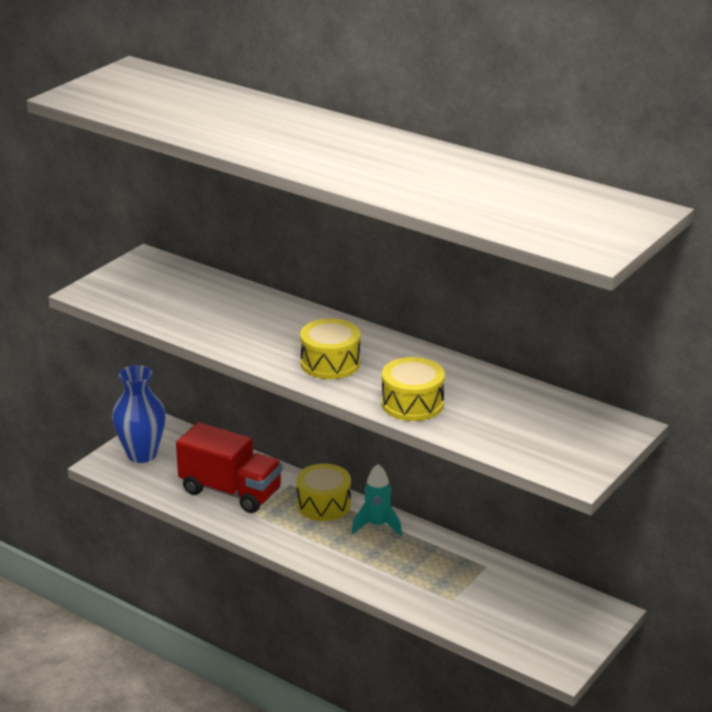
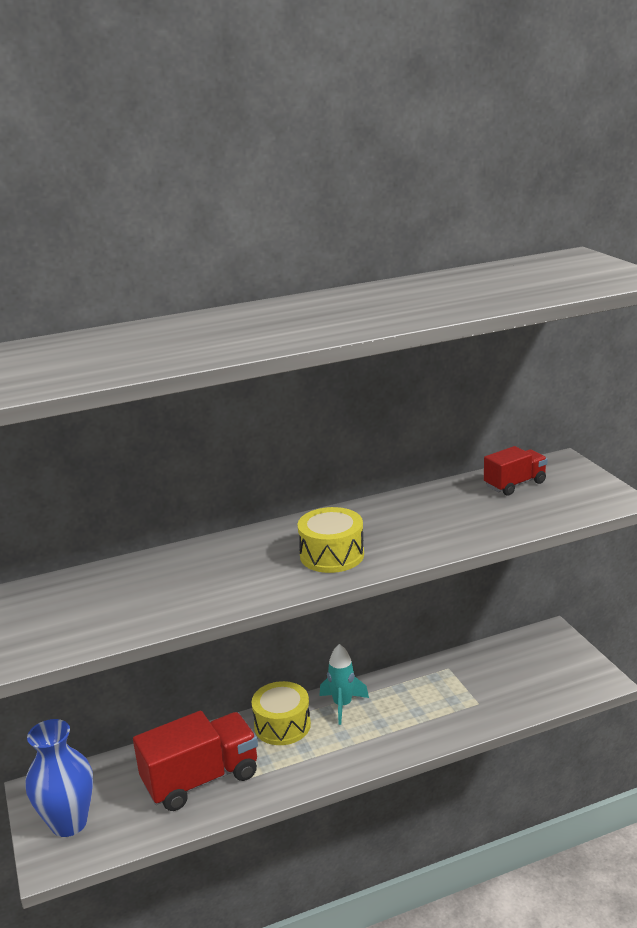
camera: 55 degrees left, 5 degrees down
yellow drum [382,357,445,421] -> none
none -> red truck [484,446,548,496]

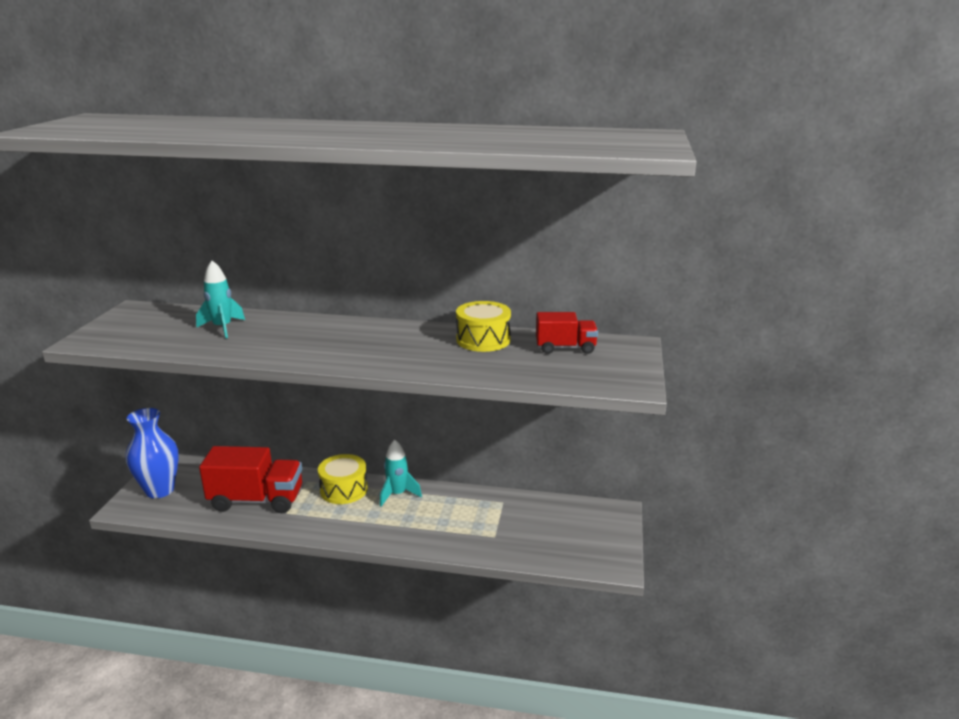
camera: 30 degrees right, 0 degrees up
yellow drum [298,507,364,573] -> yellow drum moved to [456,301,511,352]
none -> turquoise rocket [196,261,245,338]

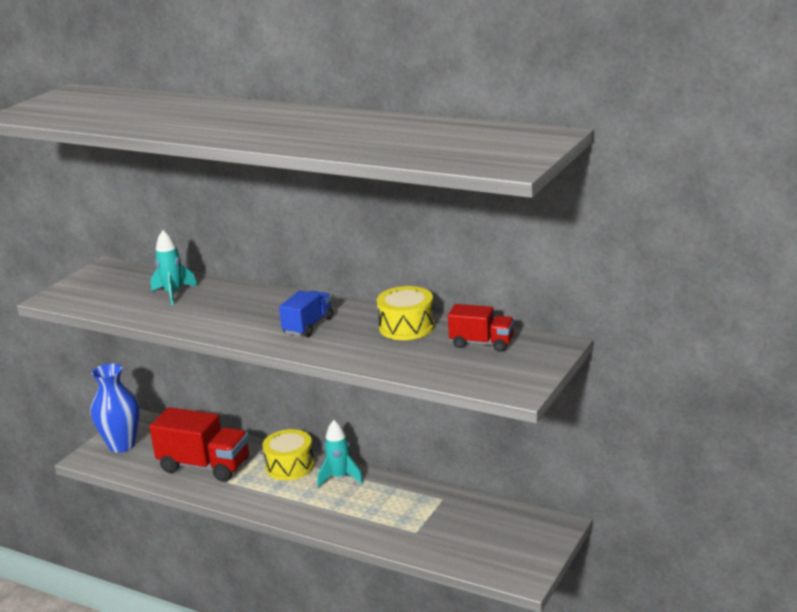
camera: 20 degrees right, 0 degrees up
none -> blue truck [279,291,333,337]

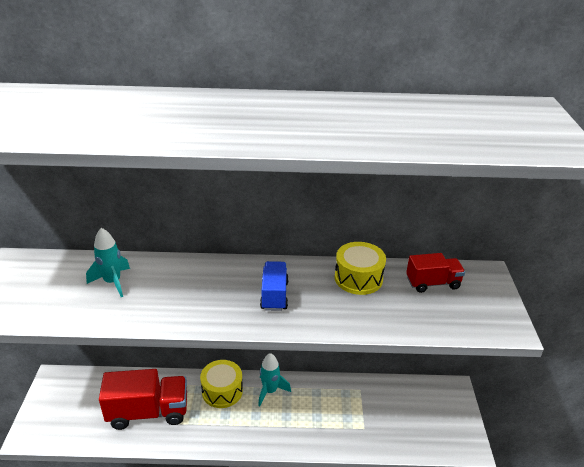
camera: 30 degrees left, 10 degrees up
blue vase [90,363,139,453] -> none

